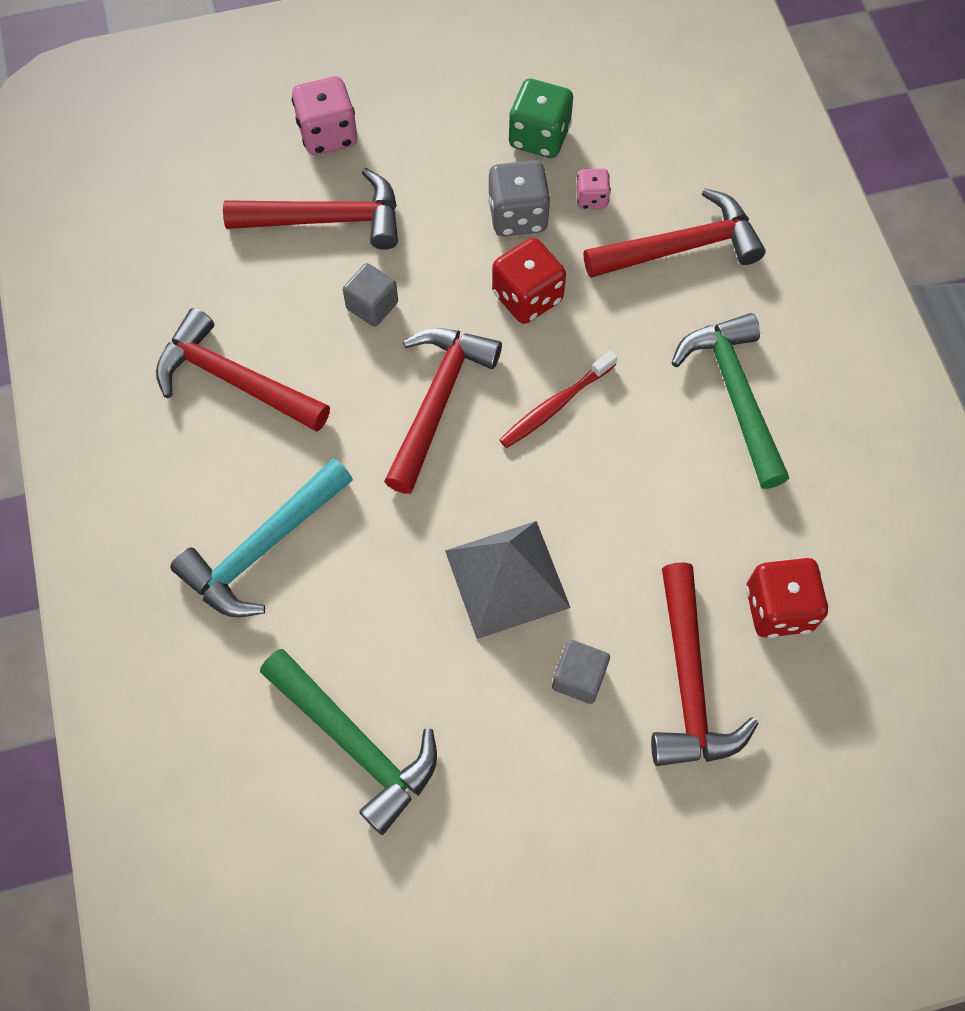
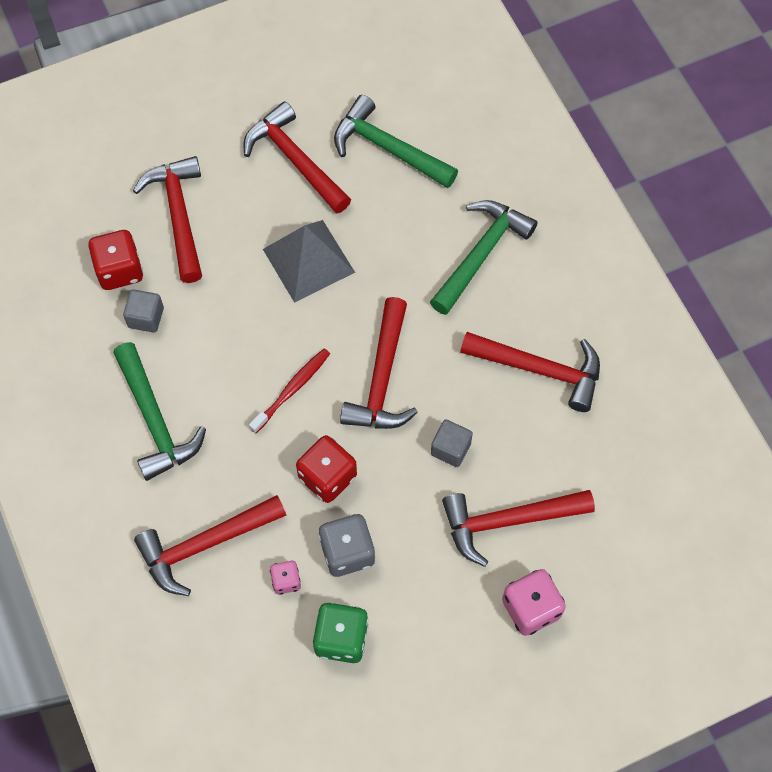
camera: 170 degrees right, 0 degrees up
turquoise hammer [170,458,353,617] -> green hammer [430,200,538,315]
grey cube [552,640,610,704] -> grey cube moved to [123,289,164,333]
none -> red hammer [244,101,351,214]

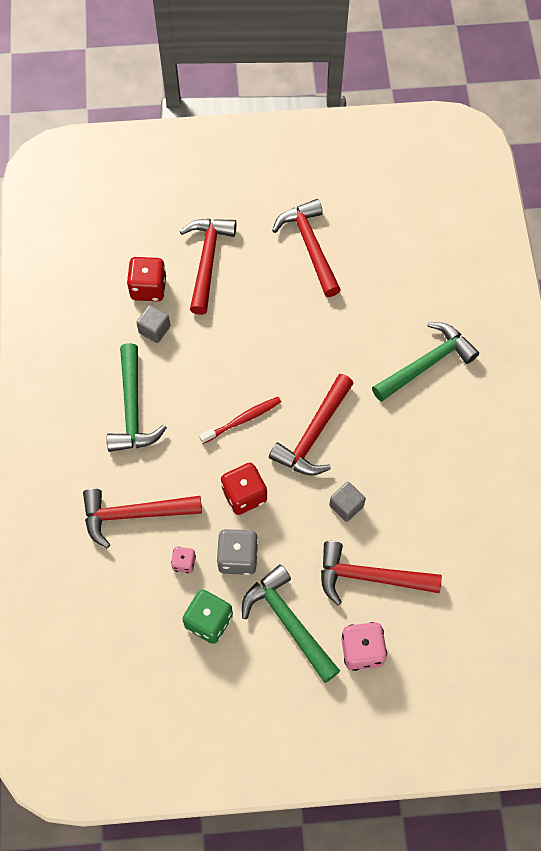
camera: 20 degrees right, 0 degrees up
grey pyramid [263,220,355,303] -> none
green hammer [334,95,458,188] -> green hammer moved to [242,564,340,683]
red hammer [460,332,600,412] -> none

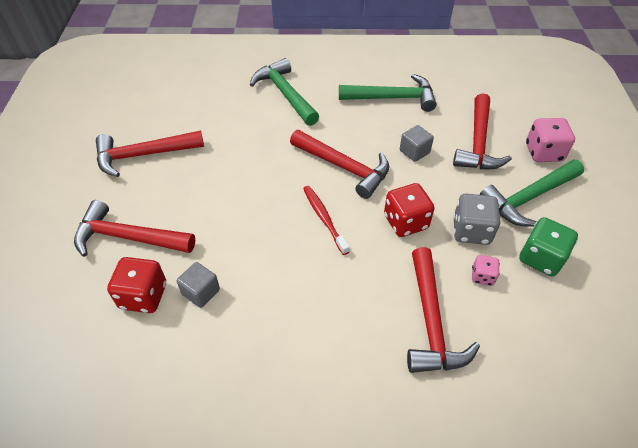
camera: 85 degrees left, 15 degrees down
green hammer [107,343,167,452] -> green hammer moved to [339,74,437,112]

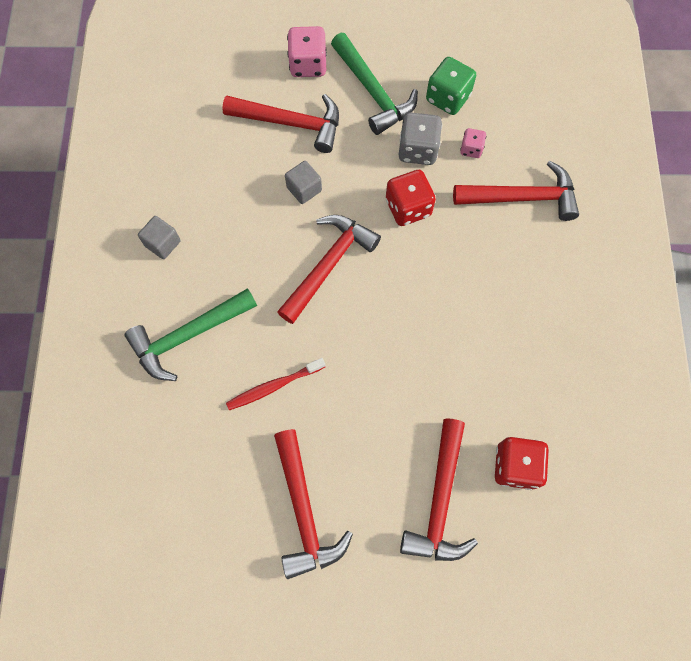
camera: 90 degrees left, 20 degrees up
grey cube [176,262,220,308] -> grey cube moved to [138,216,181,259]
red toothbrush [303,186,350,255] -> red toothbrush moved to [226,358,325,410]
green hammer [339,74,437,112] -> none

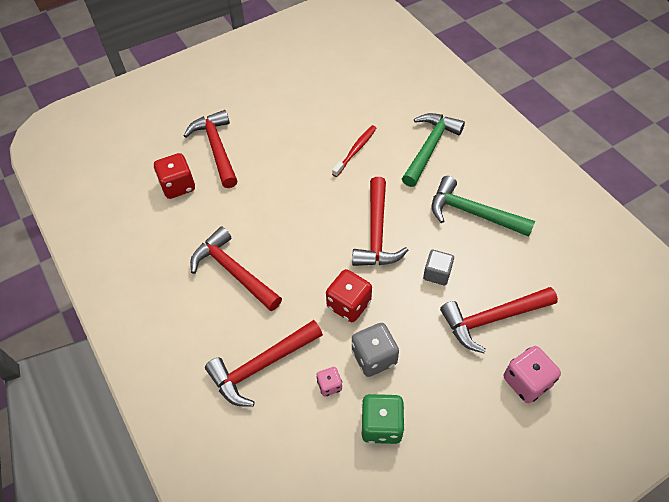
camera: 150 degrees right, 15 degrees down
grey cube [138,216,181,259] -> none
red hammer [274,429,353,579] -> red hammer moved to [190,226,282,311]
green hammer [331,33,418,135] -> green hammer moved to [432,176,535,237]

